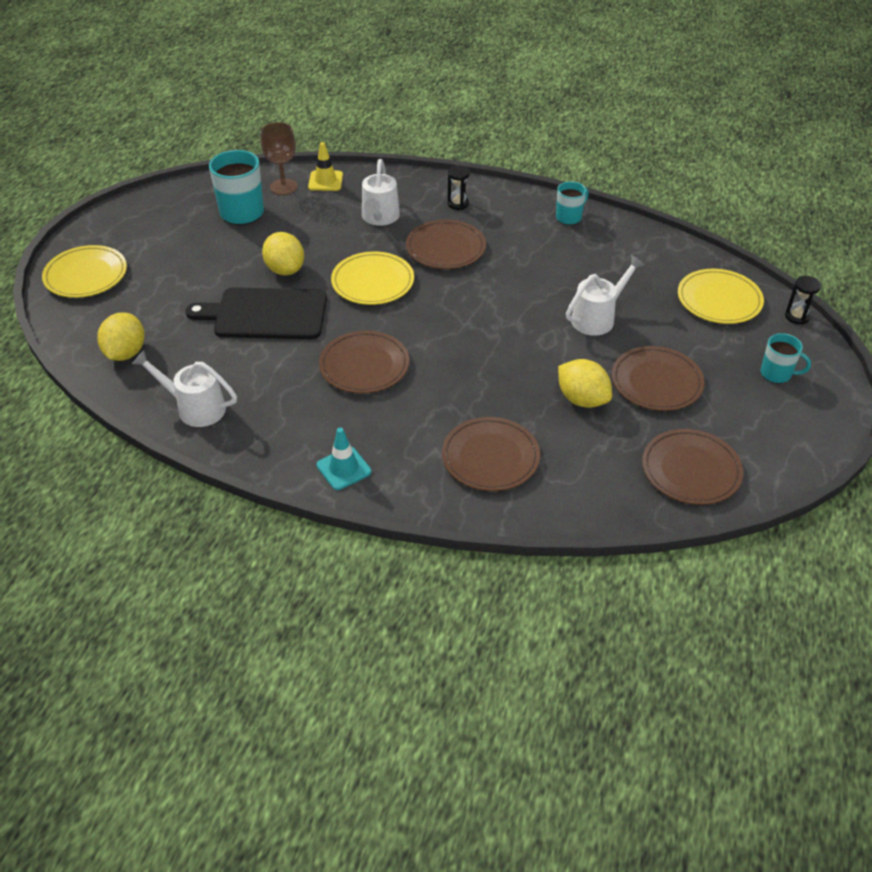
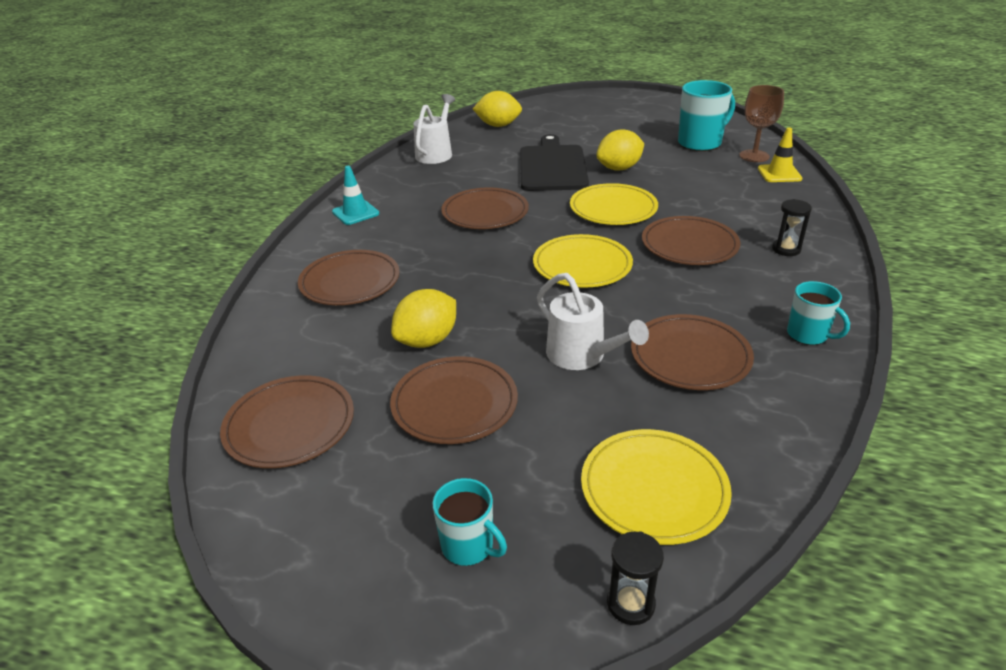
camera: 90 degrees right, 10 degrees down
yellow plate [42,245,127,298] -> yellow plate moved to [533,234,633,288]
white watering can [362,159,400,226] -> none
turquoise mug [761,333,811,383] -> turquoise mug turned 75 degrees counterclockwise [433,478,507,566]
none -> brown plate [631,314,754,390]

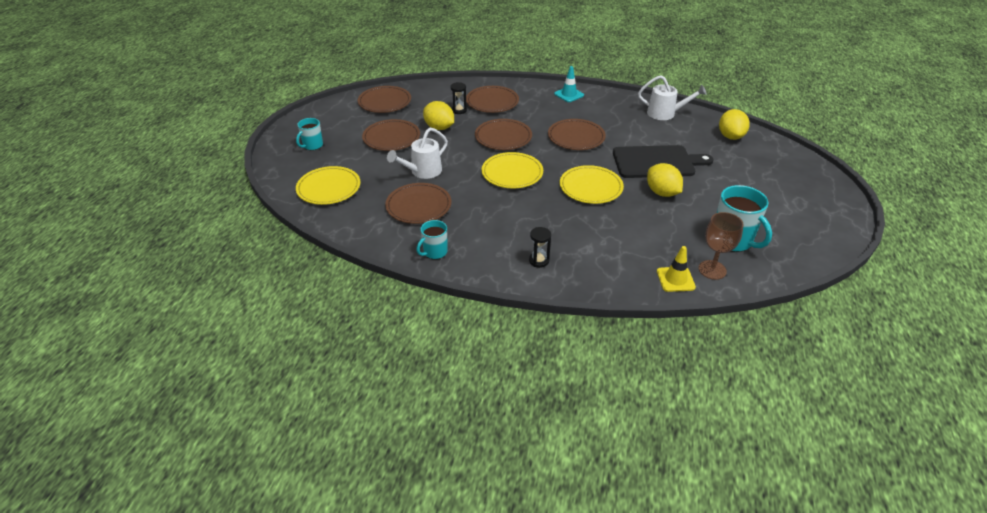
camera: 85 degrees right, 5 degrees up
black hourglass [607,531,664,625] -> black hourglass moved to [450,82,467,114]
brown plate [642,216,741,265] -> brown plate moved to [475,119,532,150]

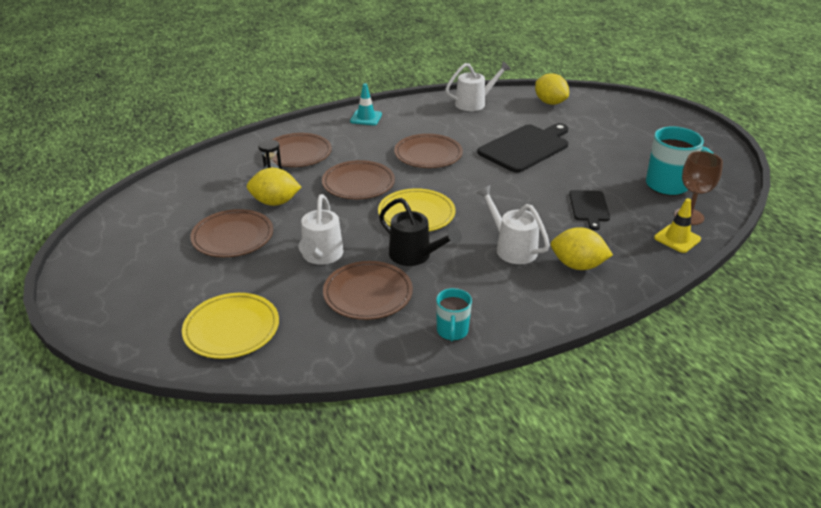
camera: 40 degrees left, 5 degrees down
turquoise mug [296,118,323,150] -> none
brown plate [358,86,411,113] -> none
black hourglass [529,227,551,268] -> none
yellow plate [560,165,624,204] -> none
yellow lemon [647,163,683,197] -> yellow lemon moved to [551,227,613,270]
none -> black watering can [379,198,462,266]
none -> white watering can [477,185,550,264]
none -> black cutting board [569,190,610,230]

